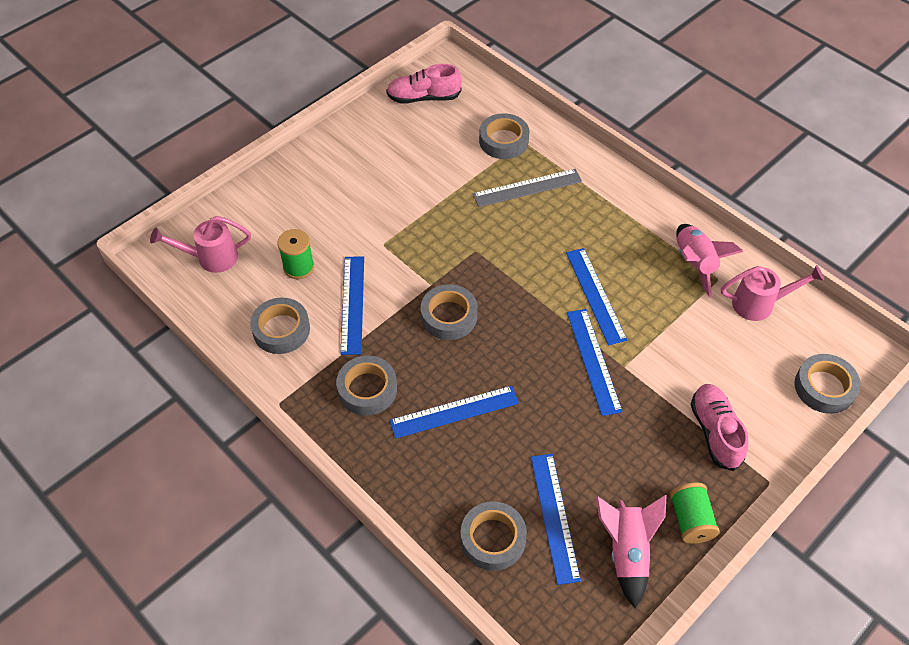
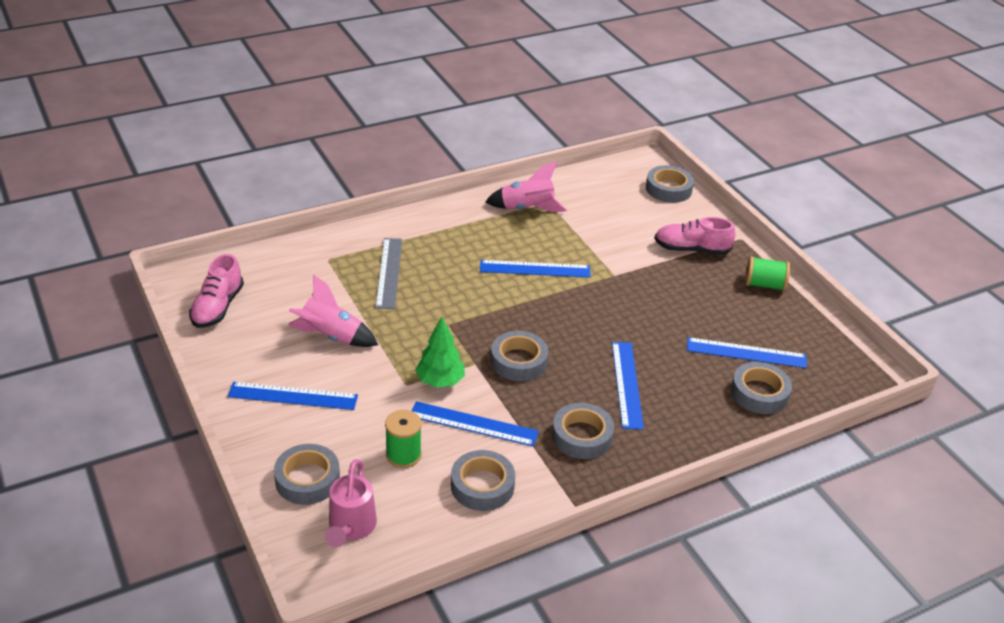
camera: 75 degrees left, 15 degrees down
grey tape [479,113,529,159] -> grey tape moved to [274,444,340,505]
blue ruler [567,309,623,416] -> blue ruler moved to [228,382,358,410]
pink rocket [596,495,667,608] -> pink rocket moved to [288,274,378,347]
pink watering can [721,265,824,321] -> none
none -> green tree [415,317,465,388]

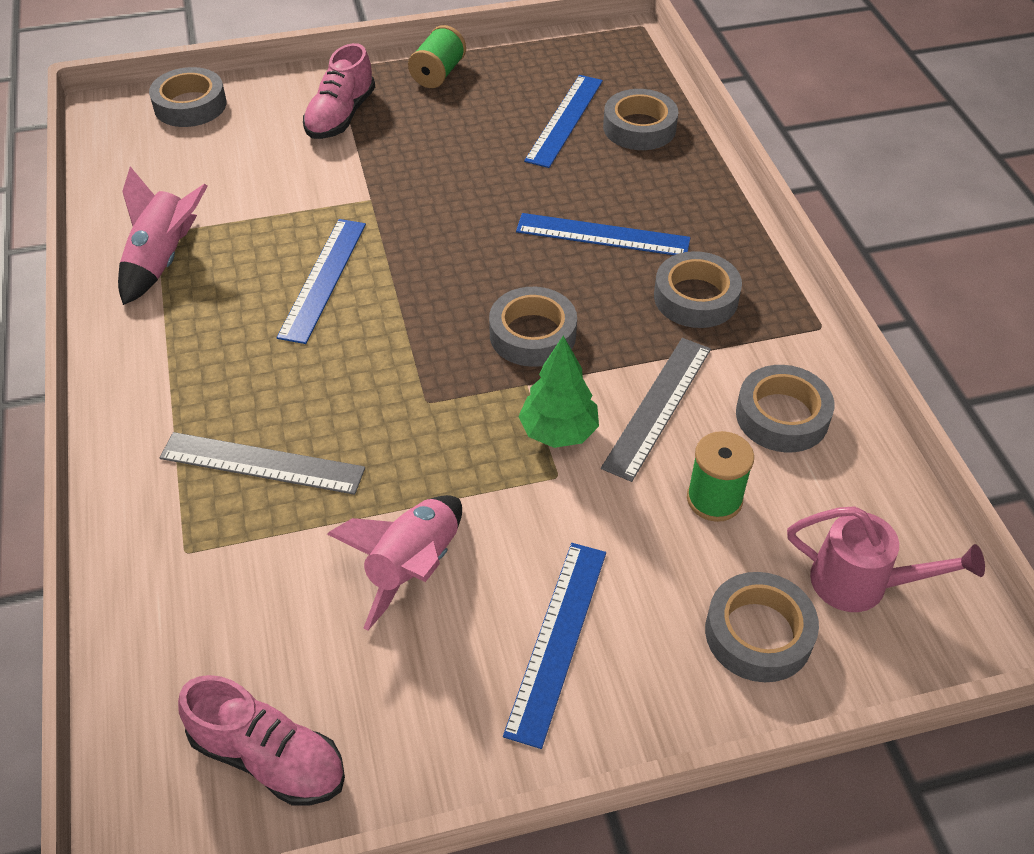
camera: 75 degrees left, 10 degrees up
blue ruler [412,401,539,447] -> grey ruler [601,338,711,482]

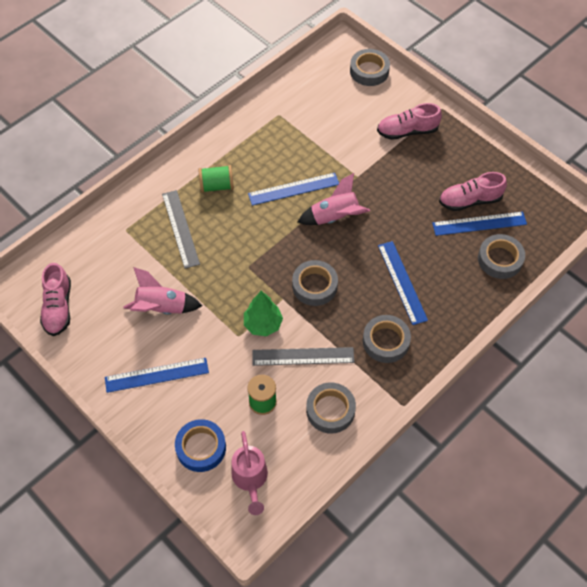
camera: 60 degrees right, 10 degrees up
pink rocket [118,167,208,305] -> pink rocket moved to [298,173,370,225]
green spool [408,25,466,88] -> green spool moved to [198,165,234,193]
grey tape [705,572,819,682] -> blue tape [175,419,226,472]
none -> pink shoe [439,172,507,211]

